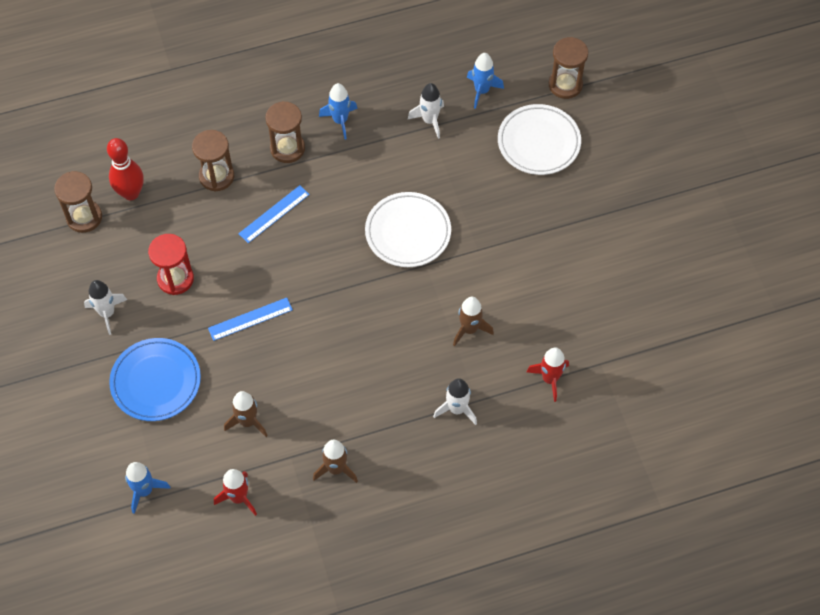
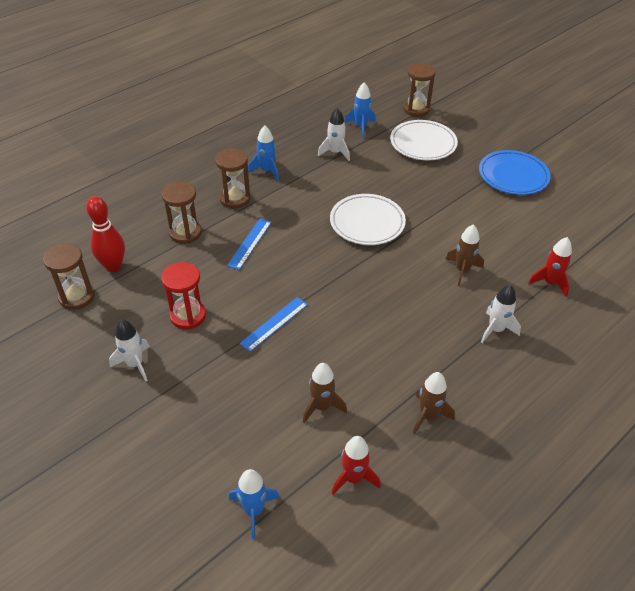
camera: 25 degrees left, 15 degrees down
blue plate [109,338,201,421] -> blue plate moved to [479,150,551,195]

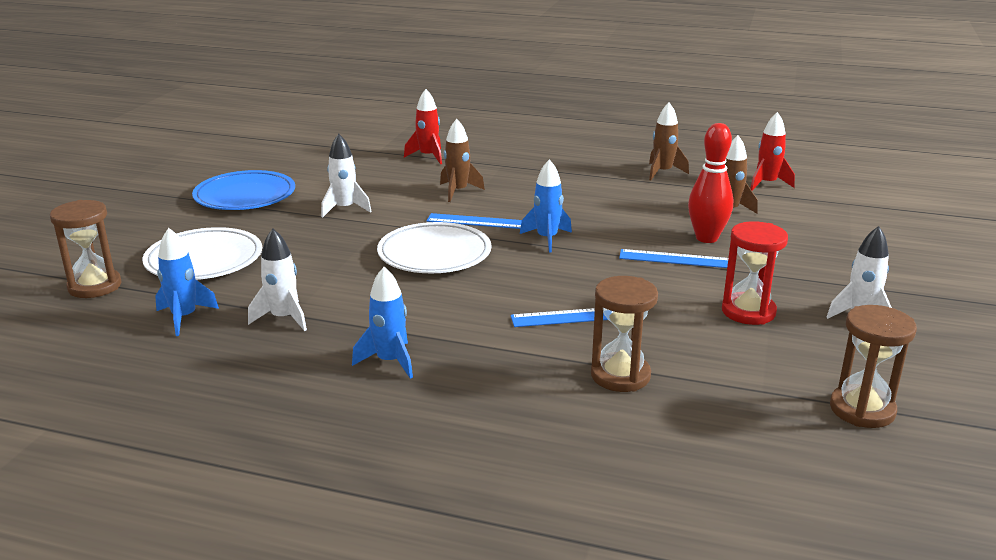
camera: 120 degrees left, 20 degrees down
red bowling pin [86,196,125,272] -> red bowling pin moved to [688,123,733,243]
brown hourglass [215,148,250,209] -> none
blue rocket [229,469,280,539] -> blue rocket moved to [520,159,572,253]
white rocket [481,284,521,343] -> white rocket moved to [321,134,372,218]
none -> blue ruler [427,213,522,229]

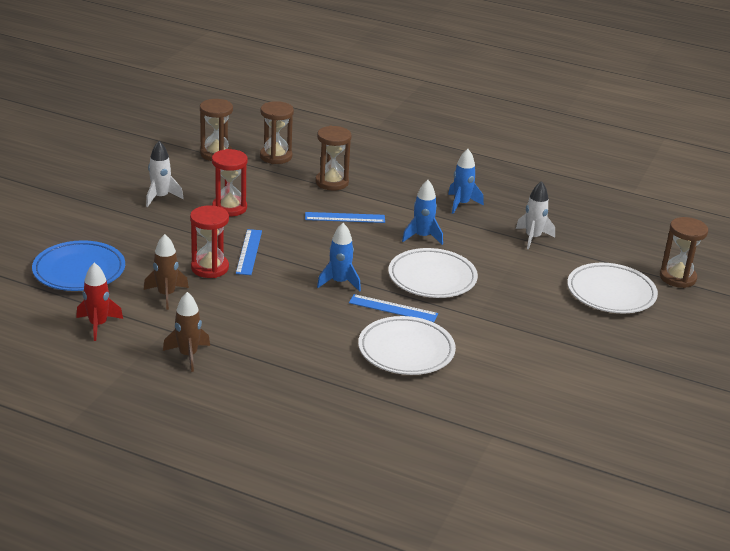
camera: 175 degrees left, 5 degrees up
blue rocket [155,228,219,336] -> blue rocket moved to [402,180,443,245]
blue plate [192,170,295,210] -> blue plate moved to [32,240,125,291]
white rocket [321,134,372,218] -> none
red rocket [404,89,442,164] -> none
brown rocket [440,119,485,202] -> white plate [358,316,456,375]
blue ruler [619,249,728,268] -> blue ruler turned 75 degrees clockwise [236,229,262,275]
red bowling pin [688,123,733,243] -> red hourglass [190,205,229,278]
none -> brown hourglass [260,101,294,164]

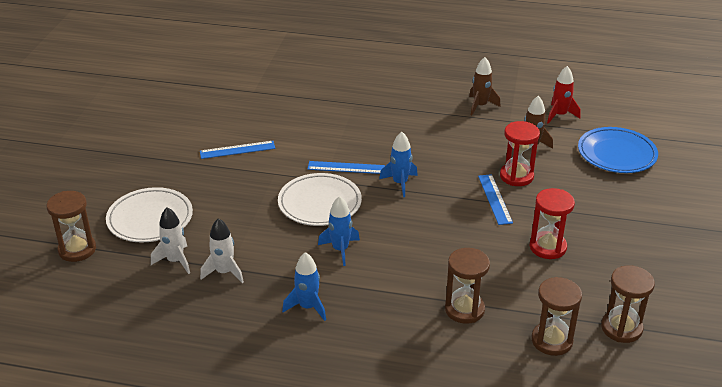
camera: 170 degrees right, 5 degrees up
white rocket [146,141,184,207] -> white rocket moved to [151,207,190,274]
blue ruler [305,212,385,223] -> blue ruler moved to [200,141,276,159]
white plate [358,316,456,375] -> none

